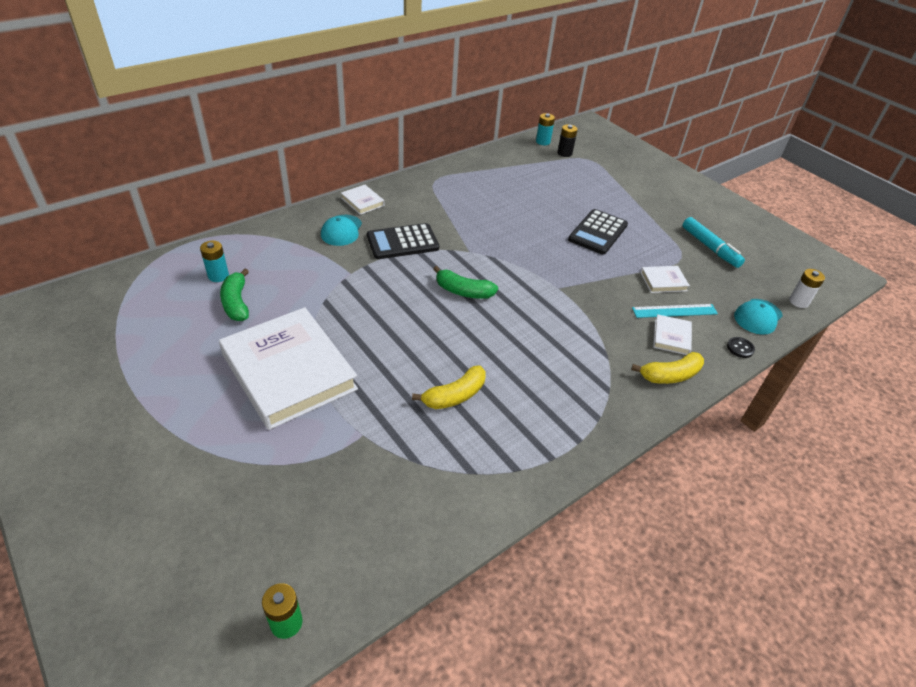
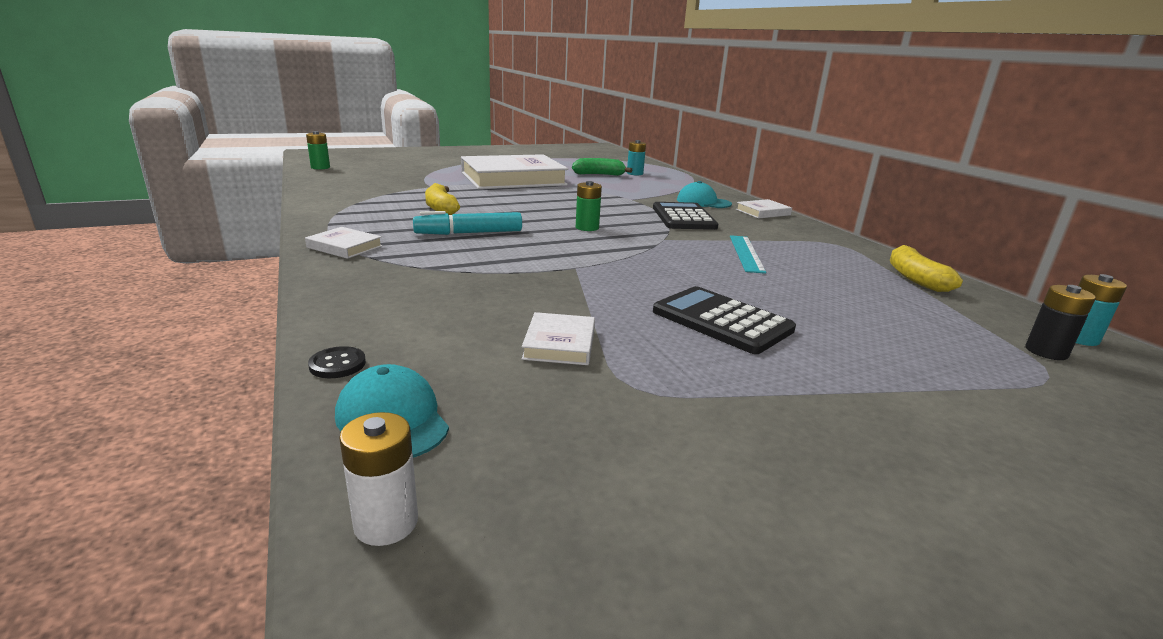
camera: 105 degrees right, 20 degrees down
green banana [433,266,498,299] -> green battery [576,181,602,231]
yellow banana [631,352,704,384] -> yellow banana moved to [890,245,963,292]
turquoise ruler [632,304,718,318] -> turquoise ruler moved to [730,235,766,274]
white book [653,314,692,355] -> white book moved to [305,227,383,259]
turquoise marker [682,217,745,268] -> turquoise marker moved to [413,211,522,235]

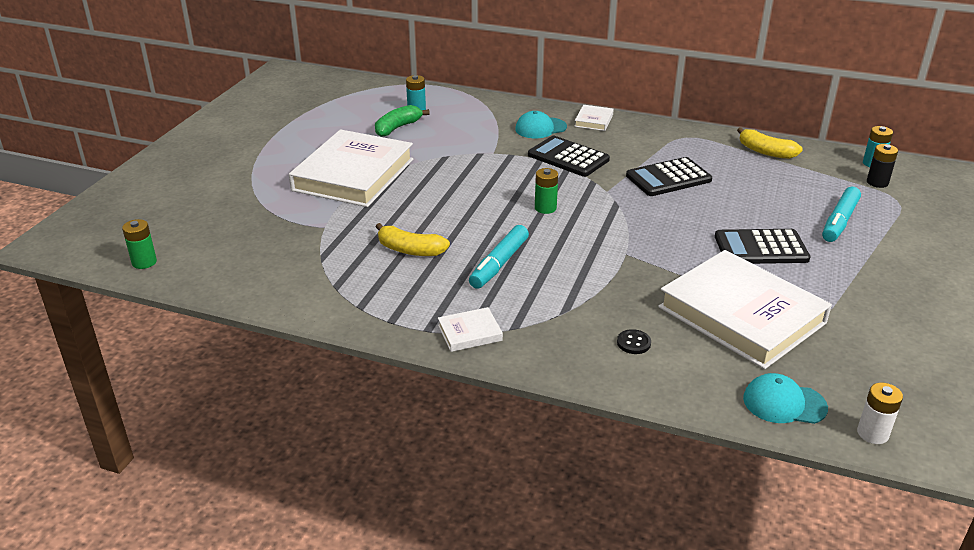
camera: 45 degrees left, 10 degrees up
black button [308,346,366,378] -> black button moved to [617,329,651,354]
white book [522,312,595,365] -> white book [658,250,832,369], size x2.43
turquoise ruler [730,235,766,274] -> black calculator [626,157,712,196]
none -> turquoise marker [822,187,861,242]

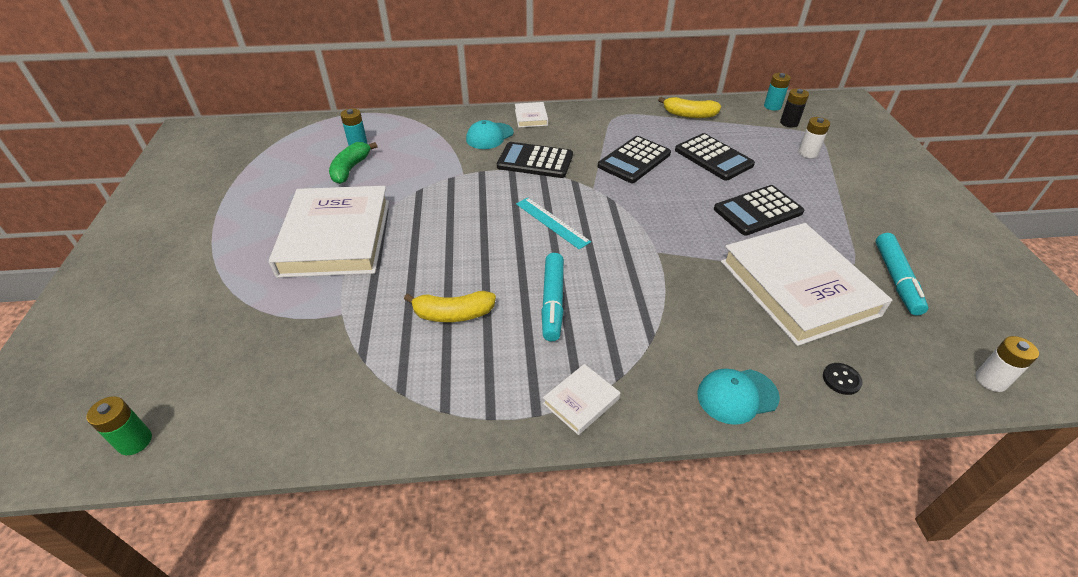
camera: 25 degrees left, 10 degrees up
green battery [535,168,558,214] -> turquoise ruler [516,197,591,249]
black button [617,329,651,354] -> black button moved to [823,363,863,395]
white book [658,250,832,369] -> white book turned 45 degrees clockwise [721,223,892,346]
turquoise cap [743,373,828,424] -> turquoise cap moved to [697,369,780,425]
turquoise marker [822,187,861,242] -> turquoise marker moved to [876,233,929,315]
none -> black calculator [675,133,755,181]
none -> white battery [798,117,830,158]

